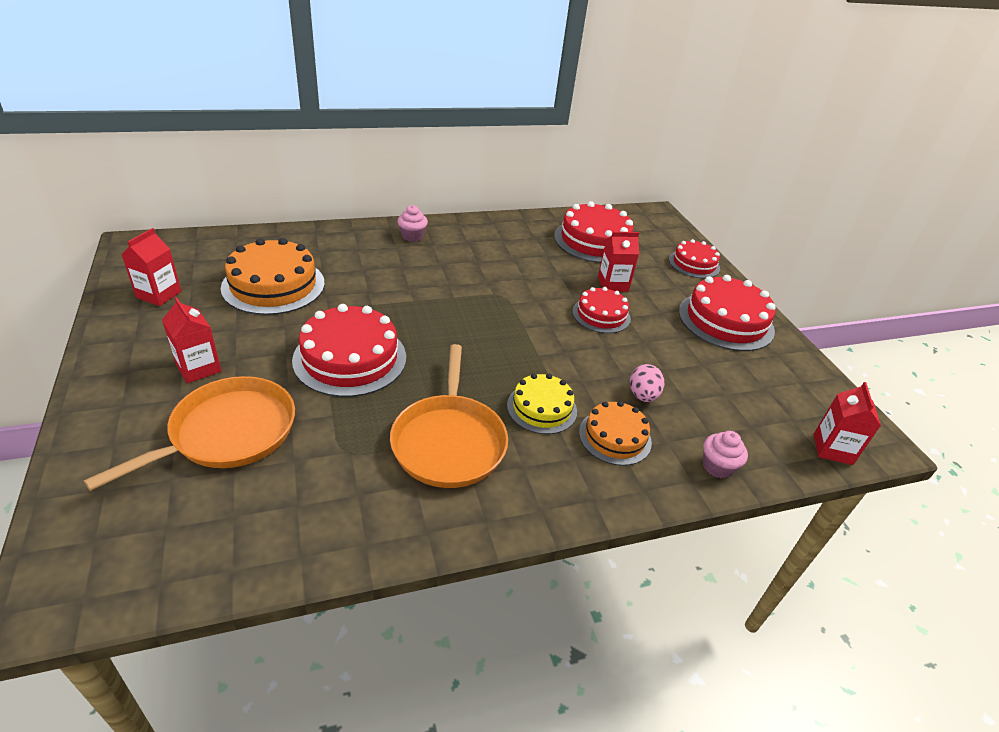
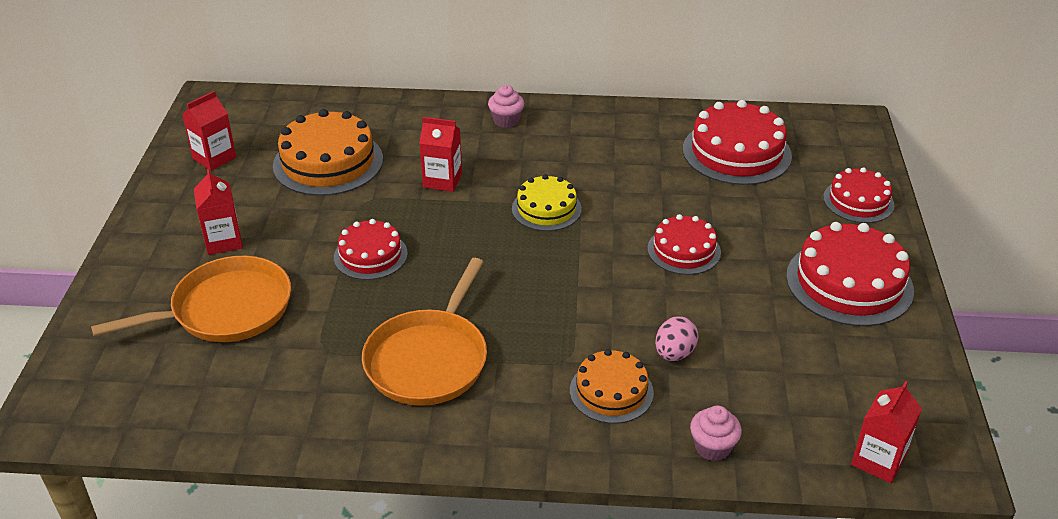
camera: 25 degrees right, 0 degrees up
red cake [292,304,406,397] -> red cake [334,219,408,280], size x0.61
yellow cake [507,374,577,434] -> yellow cake moved to [512,174,582,231]
red carton [598,232,639,292] -> red carton moved to [419,117,462,192]

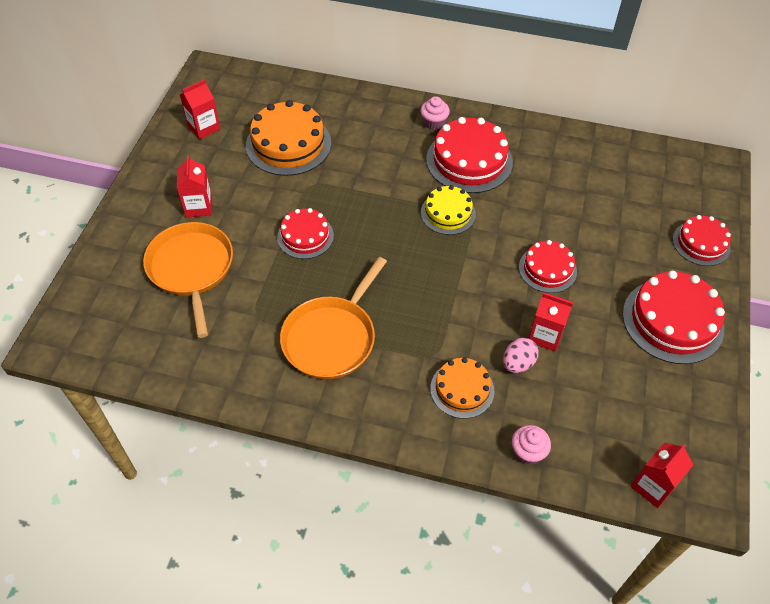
camera: 10 degrees right, 15 degrees up
orange pan [91,256,291,342] -> orange pan turned 90 degrees counterclockwise [143,222,233,338]
red carton [419,117,462,192] -> red carton moved to [529,292,574,352]
red cake [683,100,792,185] -> red cake moved to [426,117,513,193]

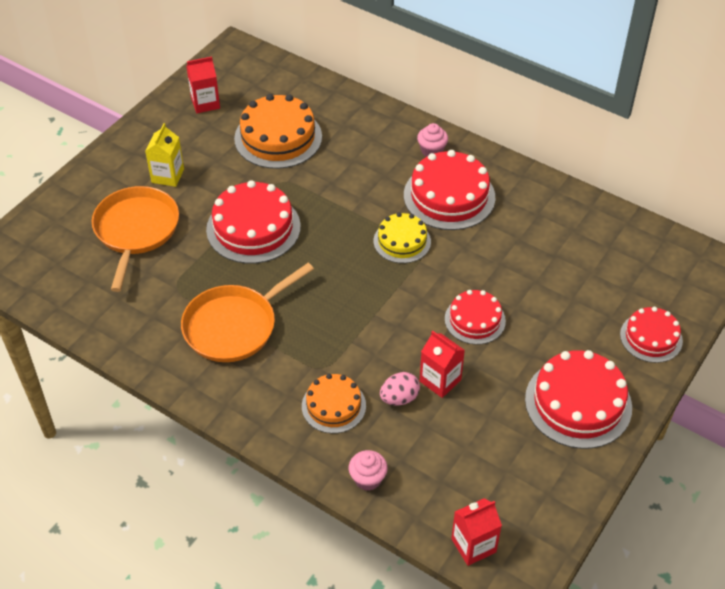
camera: 20 degrees right, 5 degrees down
red carton [177,155,212,218] -> yellow carton [145,123,184,187]
red cake [277,208,334,259] -> red cake [206,180,301,264], size x1.65

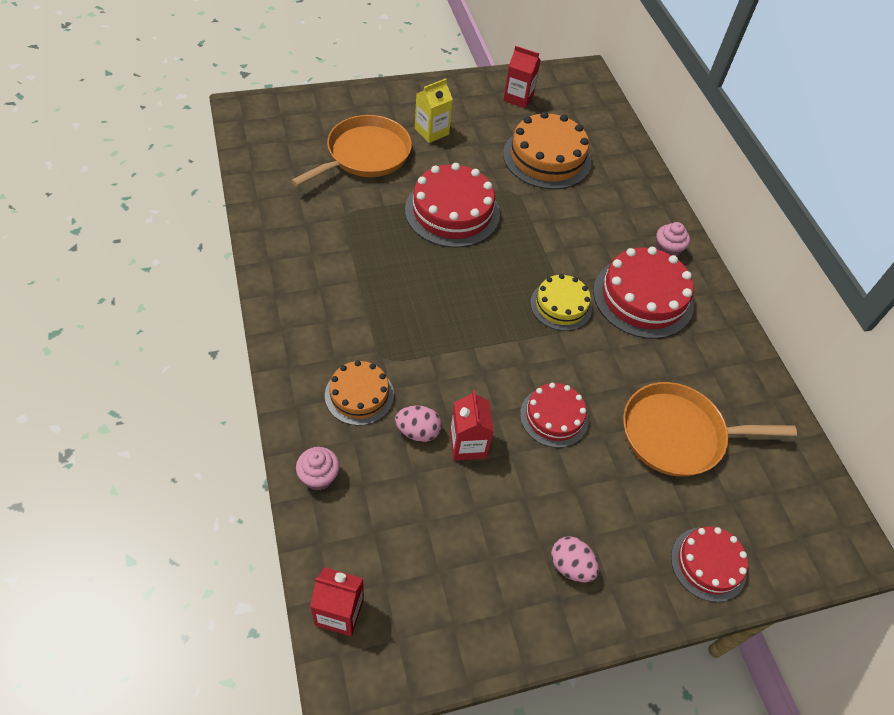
camera: 35 degrees right, 5 degrees up
orange pan [181,263,314,362] -> orange pan moved to [623,382,797,477]
red cake [525,350,632,449] -> pink egg [551,536,599,583]

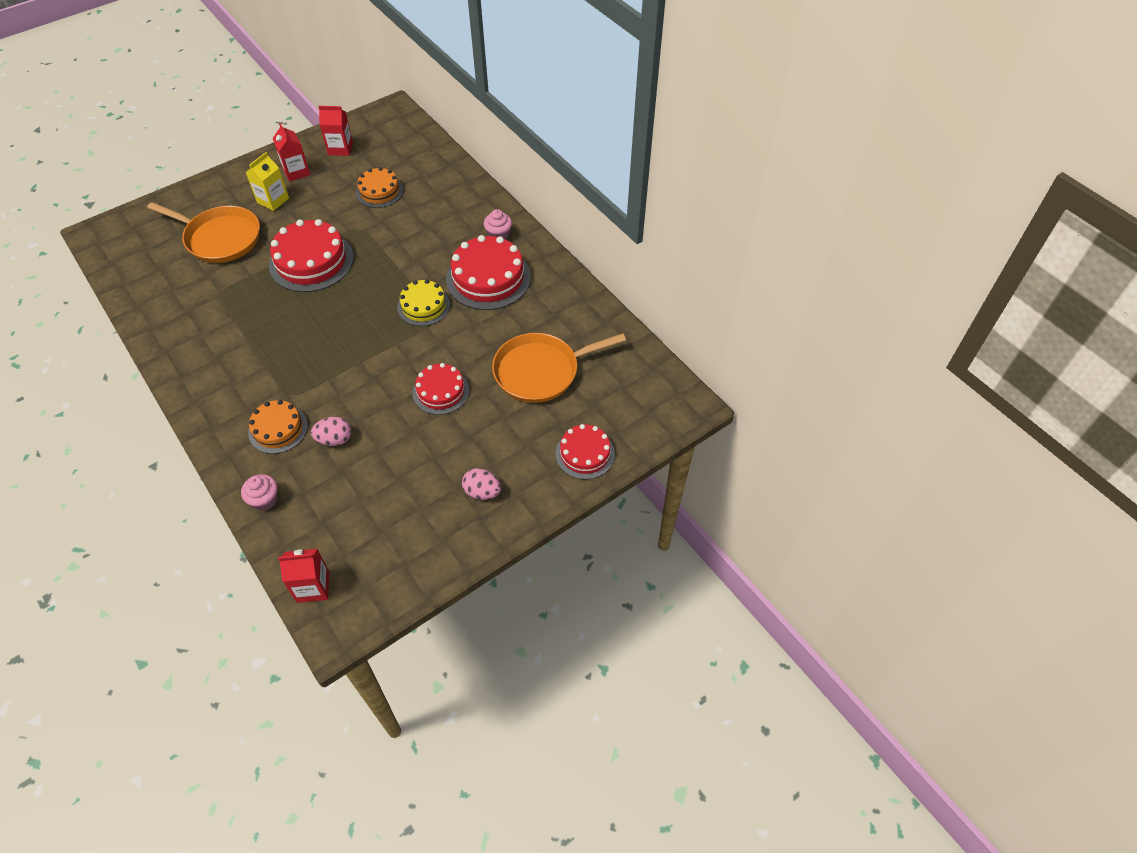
camera: 15 degrees left, 0 degrees up
orange pan [291,115,412,187] -> orange pan turned 90 degrees clockwise [147,202,260,263]
red carton [450,390,494,461] -> red carton moved to [272,123,310,182]
orange cake [503,111,592,189] -> orange cake [356,167,404,208], size x0.61

